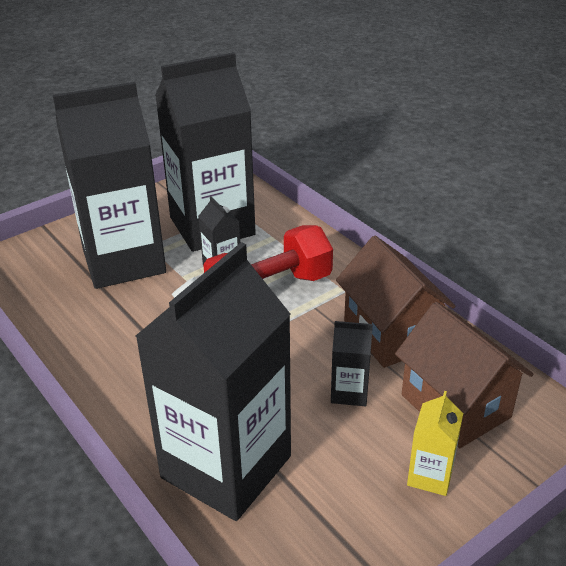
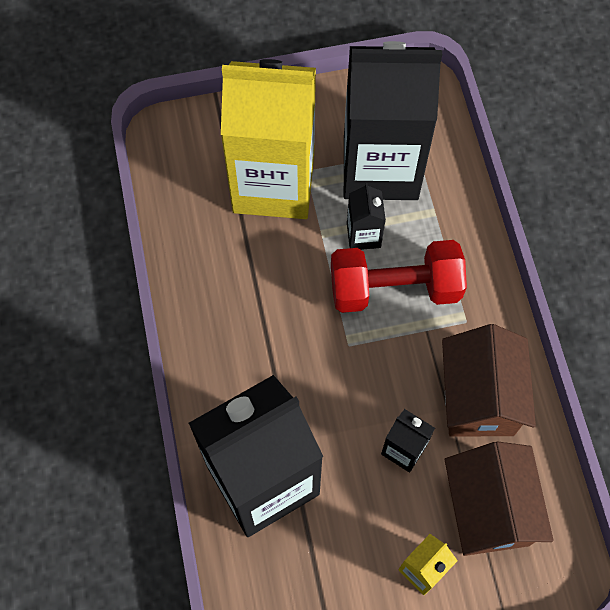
camera: 25 degrees right, 30 degrees up
black carton [53,82,166,289] -> yellow carton [221,59,316,219]

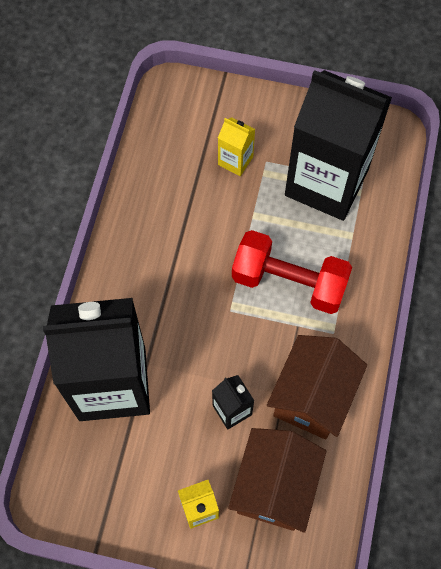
camera: 25 degrees right, 0 degrees up
yellow carton [221,59,316,219] -> yellow carton [218,117,255,176], size x0.41
black carton [347,183,386,250] -> none

